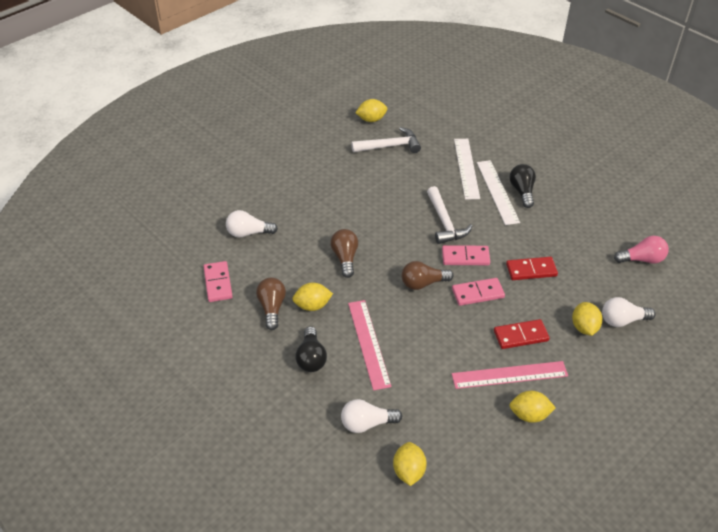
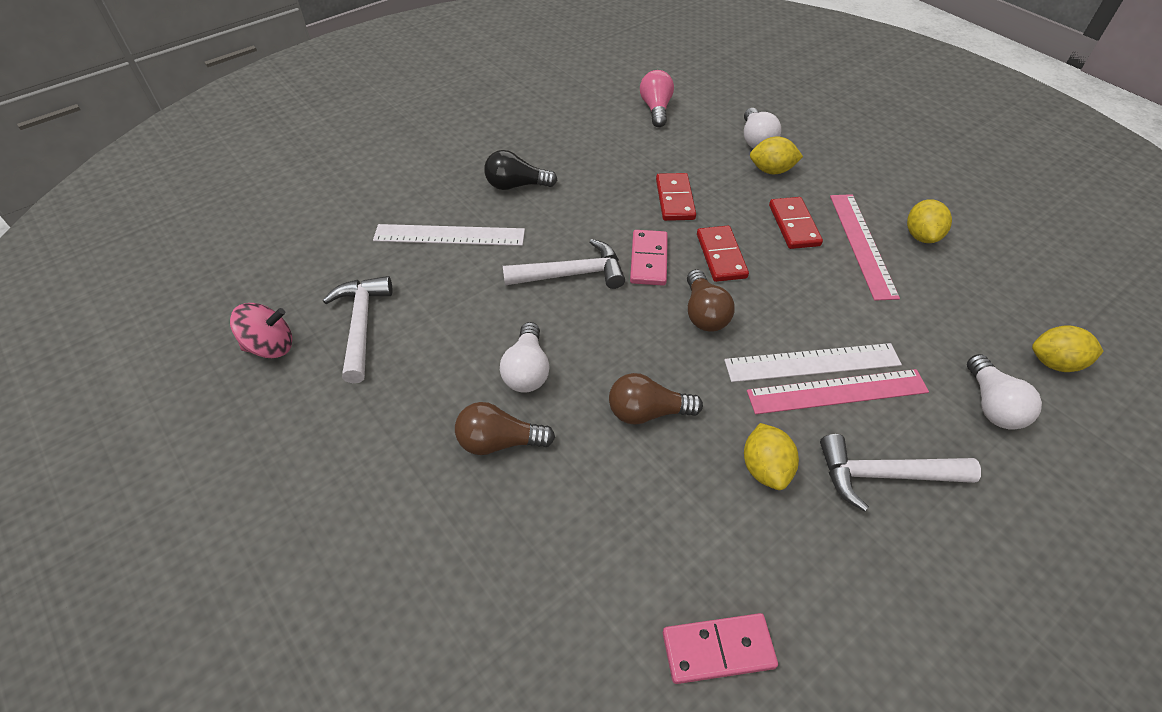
camera: 85 degrees left, 5 degrees up
white light bulb [226,210,278,237] -> white light bulb moved to [500,322,549,393]
brown light bulb [256,278,286,330] -> brown light bulb moved to [455,402,555,455]
black light bulb [295,326,327,372] -> white hammer [820,434,981,512]
yellow lemon [355,99,387,122] -> pink spinning top [230,303,292,358]
pink domino [452,278,505,306] -> red domino [697,226,749,282]
white ruler [477,160,520,225] -> white ruler moved to [724,343,902,382]

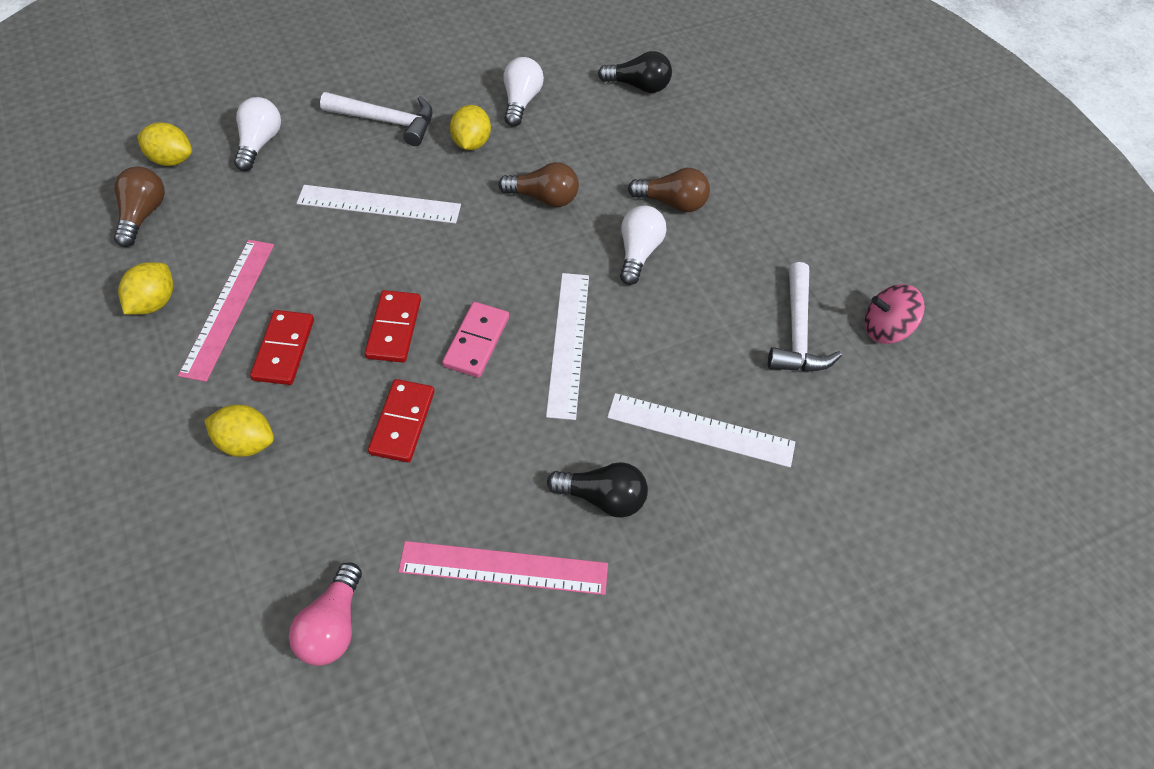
camera: 170 degrees left, 5 degrees up
white hammer [503,239,625,289] -> white ruler [546,273,589,420]
pink domino [663,613,778,684] -> none
brown light bulb [687,269,735,331] -> brown light bulb moved to [114,166,165,247]
white light bulb [744,108,781,149] -> white light bulb moved to [504,57,544,127]
pink ruler [747,369,929,414] -> pink ruler moved to [398,541,608,595]
none -> black light bulb [598,51,672,93]

